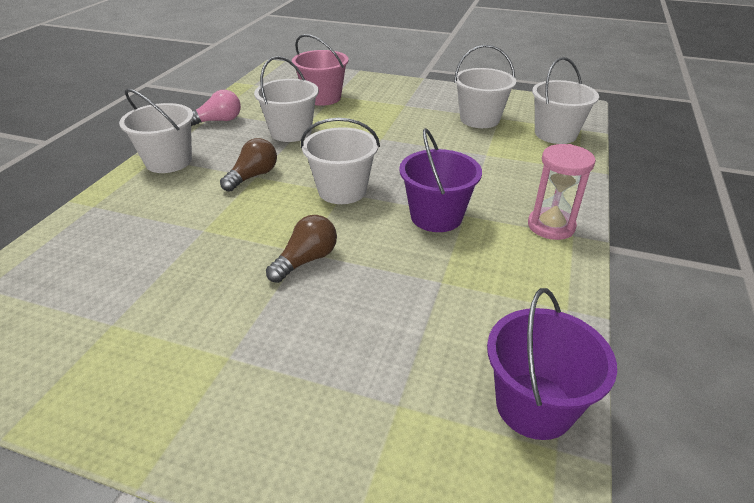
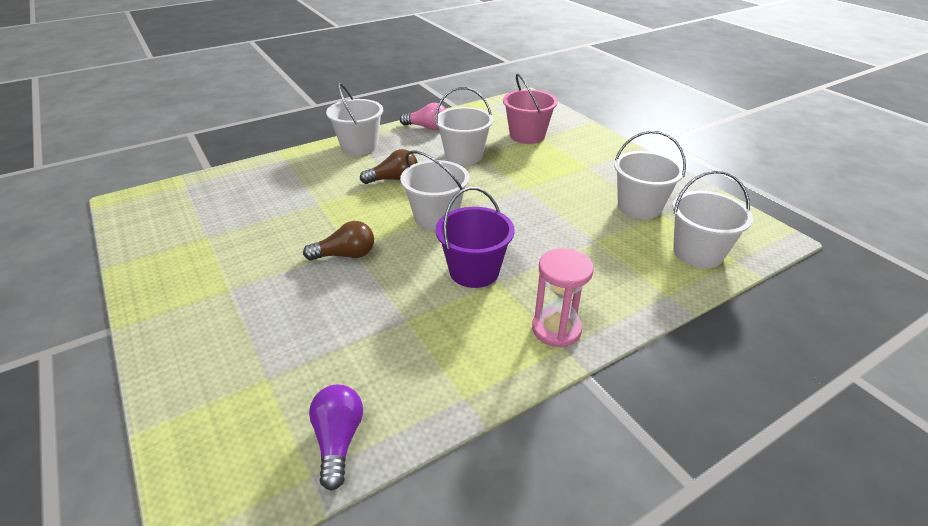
camera: 40 degrees right, 0 degrees up
purple bucket [487,288,617,440] -> purple light bulb [309,385,363,491]

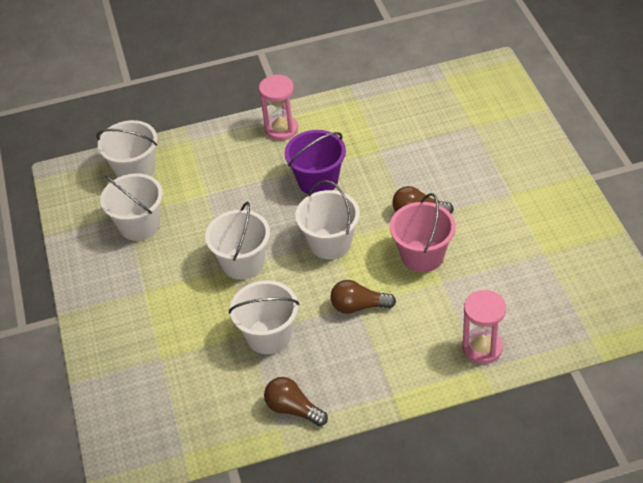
camera: 160 degrees left, 10 degrees up
purple light bulb [309,385,363,491] -> none
white bucket [326,83,383,155] -> white bucket moved to [205,202,270,280]
pink light bulb [400,103,446,130] -> brown light bulb [264,377,328,426]
pink bucket [503,74,558,144] -> pink bucket moved to [390,193,456,272]
none -> pink hourglass [462,290,506,364]

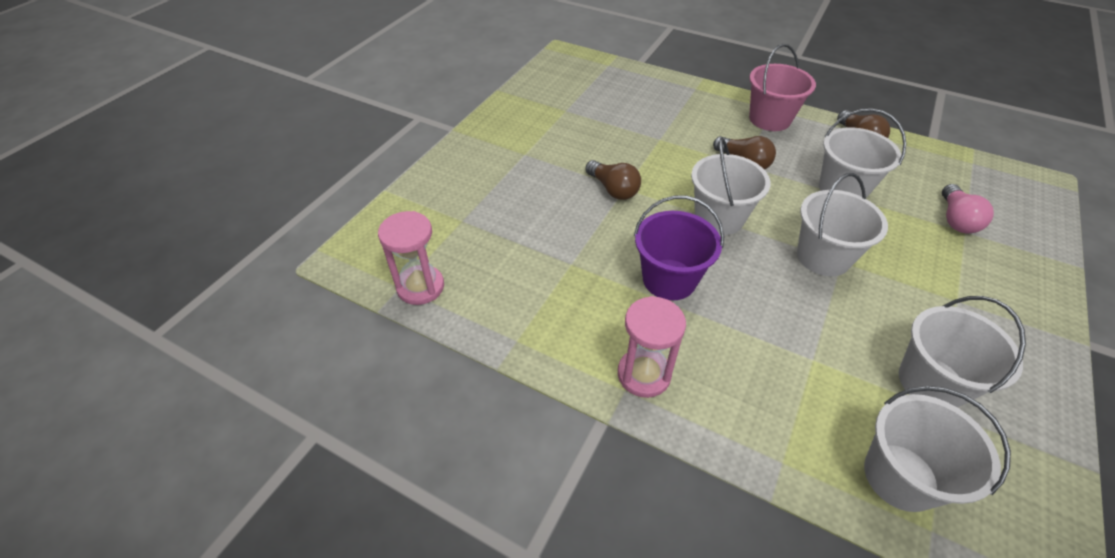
camera: 140 degrees left, 0 degrees up
pink bucket [390,193,456,272] -> pink bucket moved to [749,44,816,131]
pink hourglass [462,290,506,364] -> pink hourglass moved to [378,211,444,305]
none -> pink light bulb [942,184,994,233]

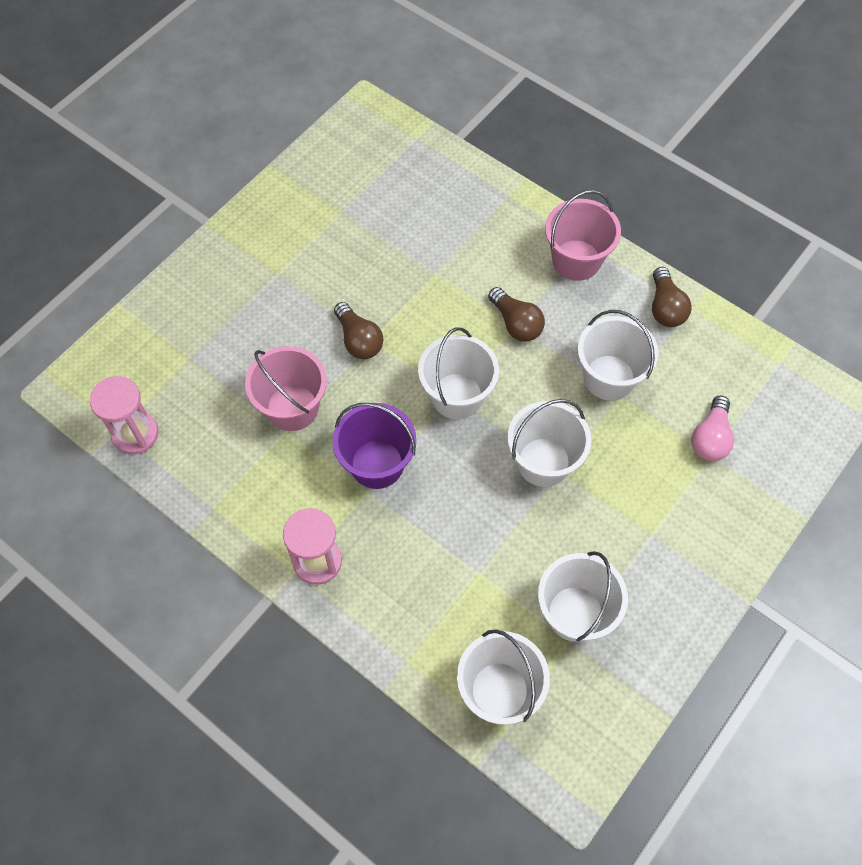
camera: 10 degrees right, 15 degrees up
none -> pink bucket [245,346,327,431]

